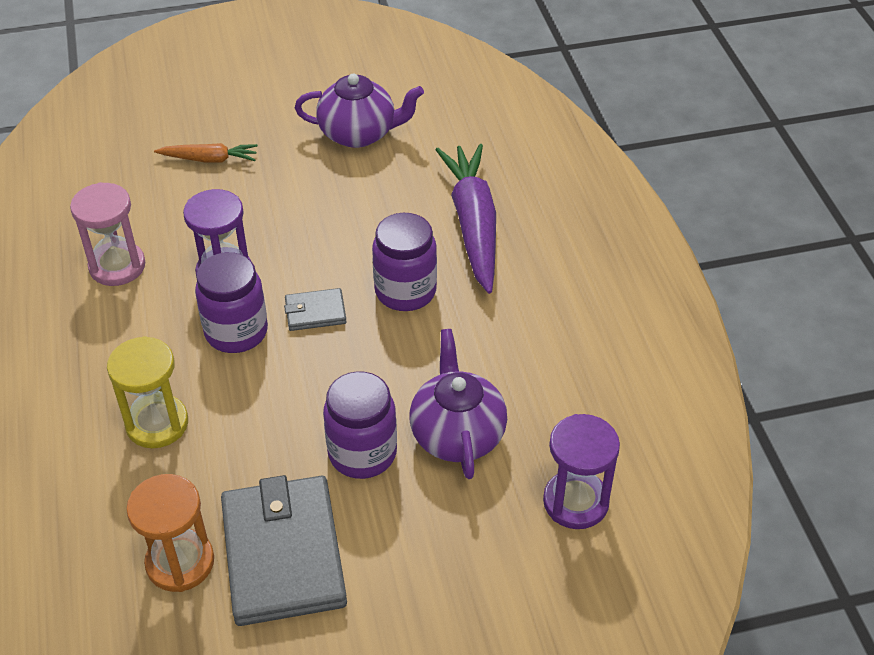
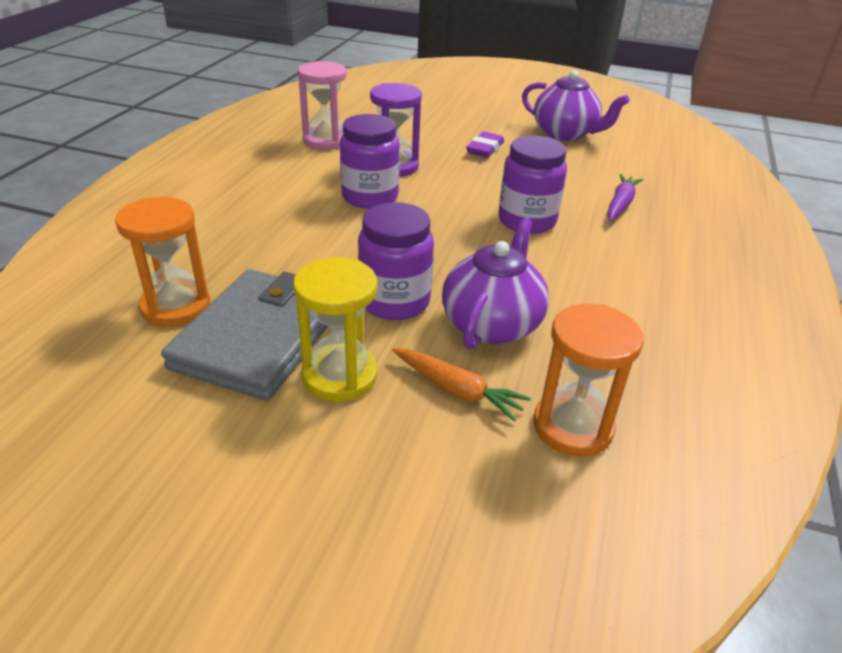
camera: 30 degrees right, 10 degrees down
yellow hourglass [107,336,188,448] -> yellow hourglass moved to [293,257,377,402]
orange carrot [154,143,258,163] -> orange carrot moved to [392,348,531,421]
grey wallet [284,288,347,331] -> none
purple carrot [435,144,496,294] -> purple carrot [607,174,643,221], size x0.51
purple hourglass [543,414,620,529] -> orange hourglass [533,304,644,457]
none -> purple eraser [466,132,504,158]

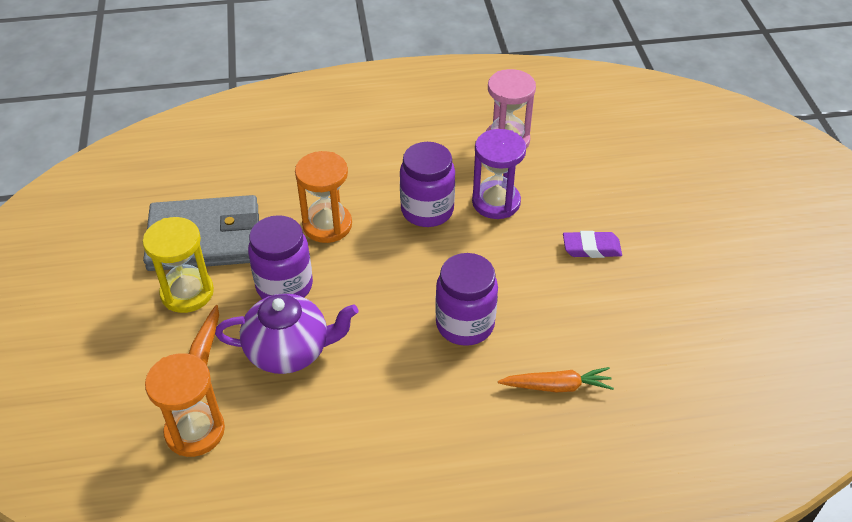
camera: 65 degrees right, 10 degrees up
orange hourglass [115,197,210,327] -> orange hourglass moved to [295,151,352,243]
purple teapot [522,70,630,141] -> none
purple carrot [607,174,643,221] -> orange carrot [498,367,614,392]

